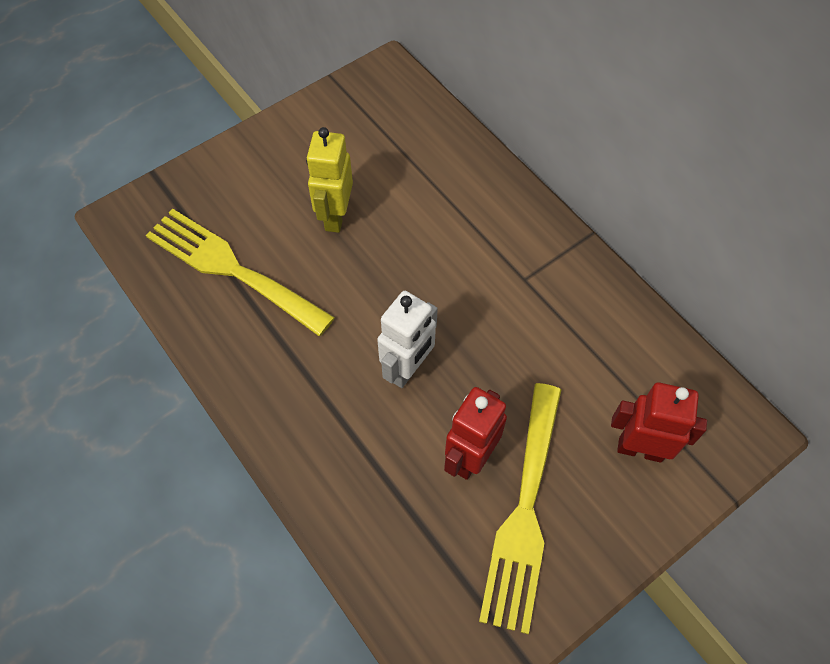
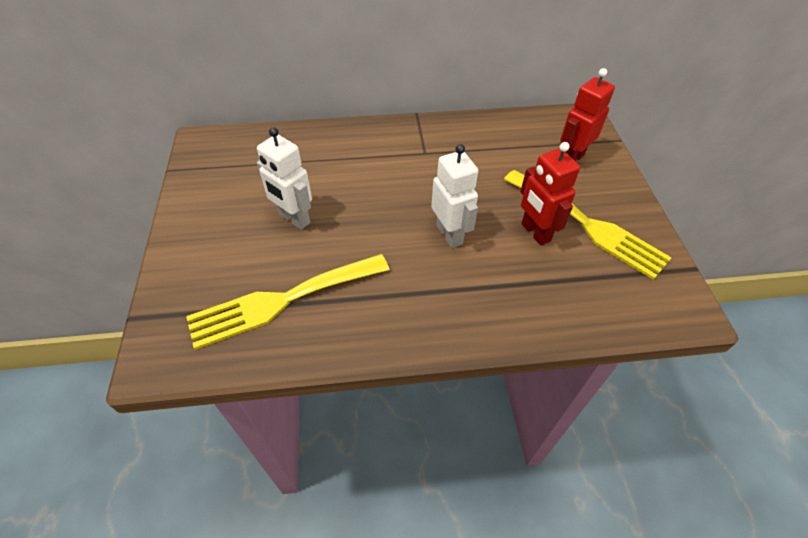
camera: 60 degrees left, 10 degrees down
yellow robot [306,127,353,233] -> white robot [257,127,312,230]

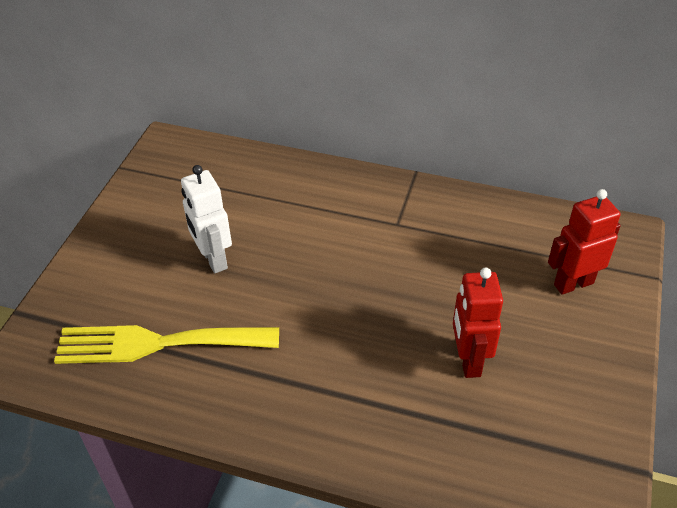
camera: 25 degrees right, 5 degrees down
white robot [431,144,478,248] -> none
yellow fork [504,170,672,280] -> none

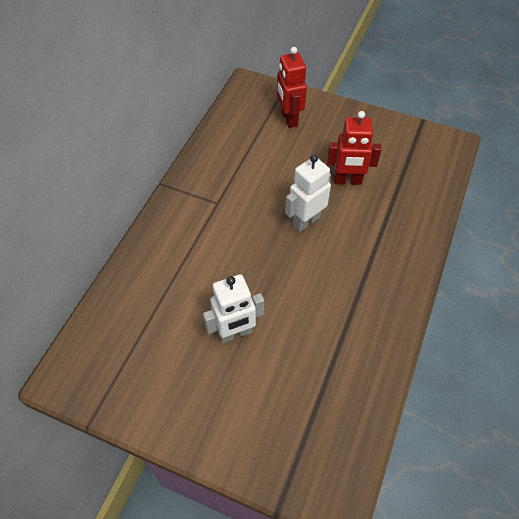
camera: 85 degrees left, 10 degrees up
yellow fork [54,325,279,364] -> none
none -> white robot [285,155,331,232]

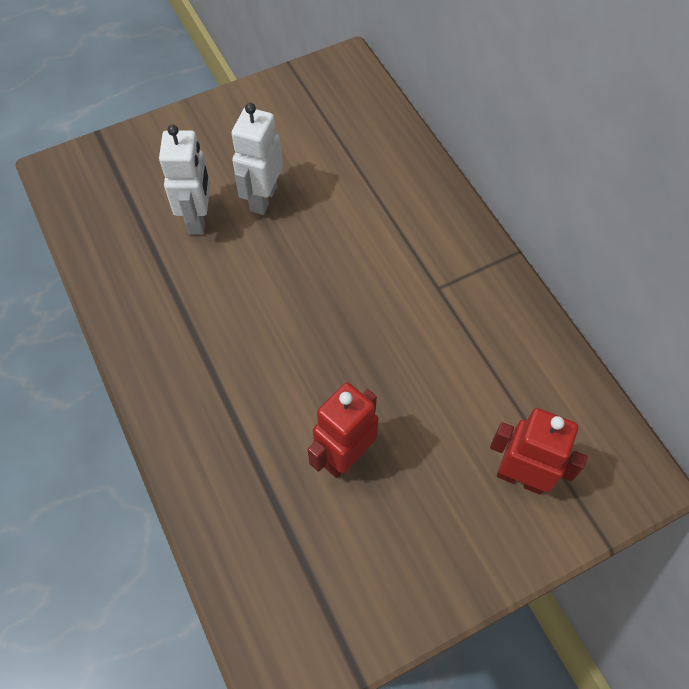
camera: 130 degrees right, 5 degrees up
white robot [285,155,331,232] -> white robot moved to [159,125,210,235]

